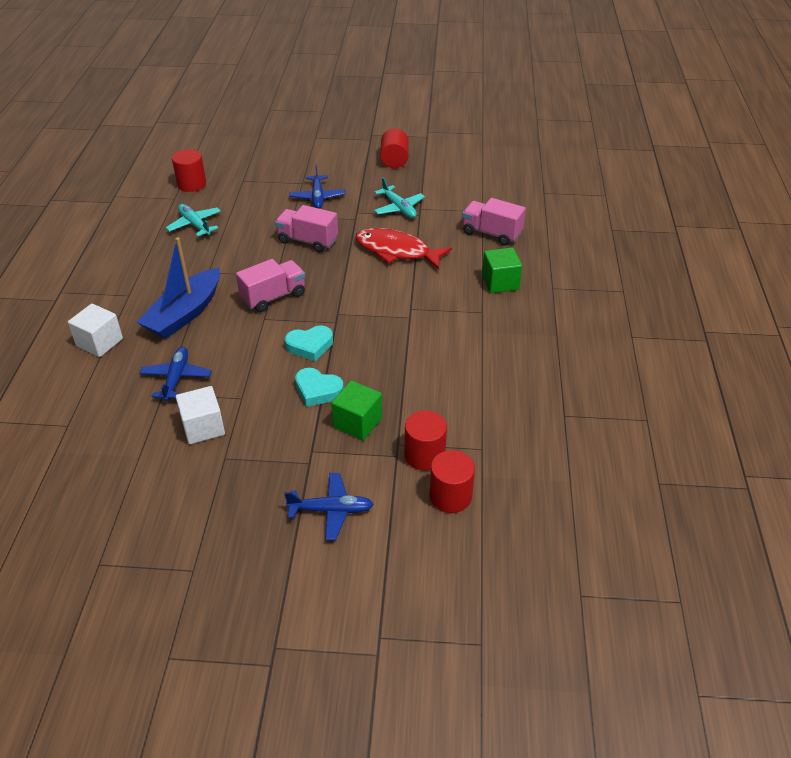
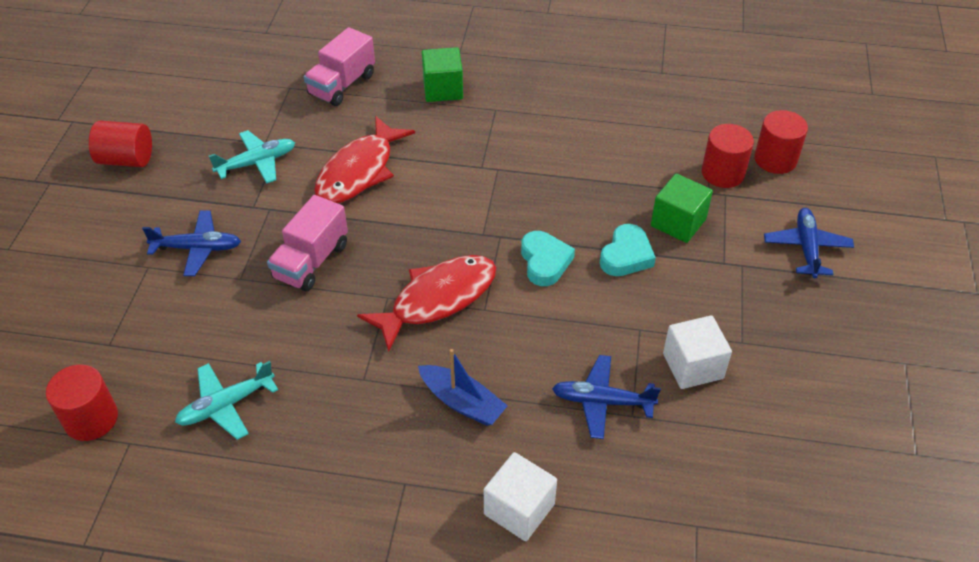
camera: 85 degrees left, 5 degrees up
blue boat [137,237,220,339] -> blue boat [418,349,508,426], size x0.62
pink truck [236,259,305,312] -> red fish [357,255,496,352]

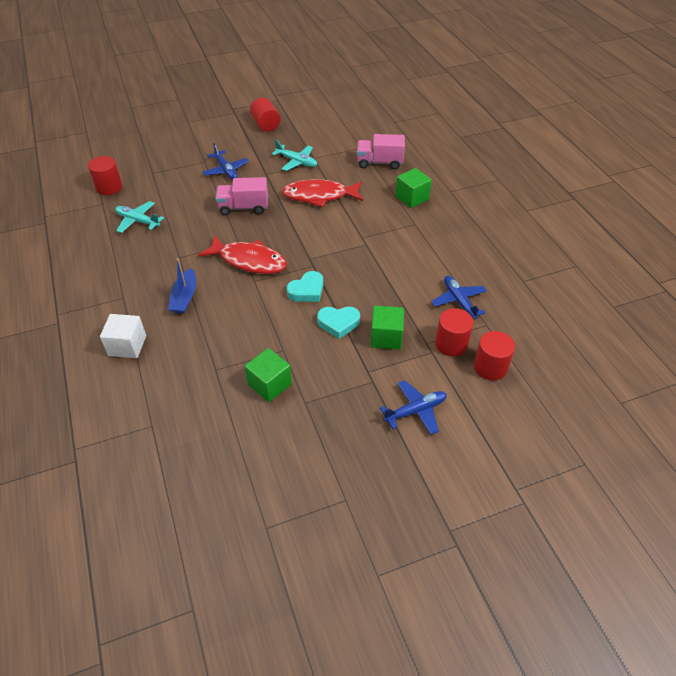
camera: 60 degrees right, 0 degrees up
blue plane [552,355,661,439] -> blue plane moved to [431,276,487,319]
white cube [663,315,732,389] -> green cube [244,348,292,402]

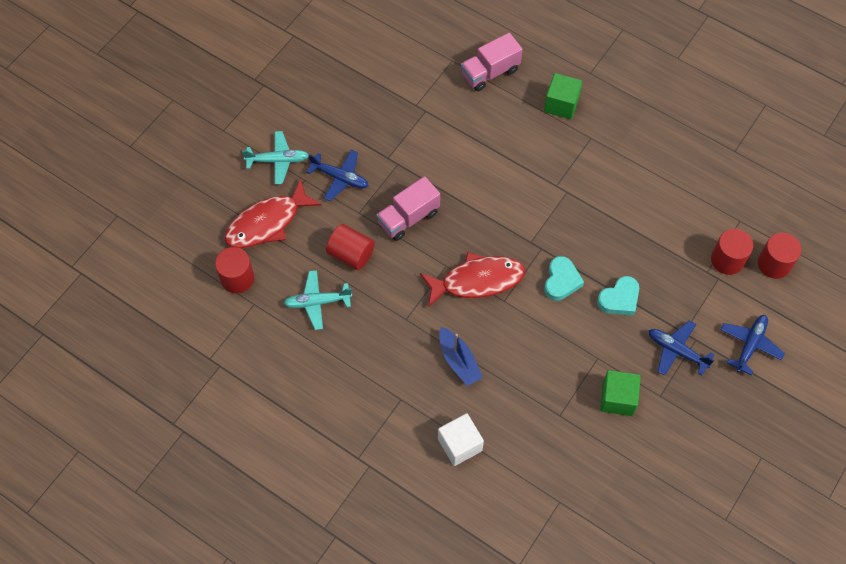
camera: 35 degrees left, 15 degrees up
red cylinder [250,98,280,132] -> red cylinder moved to [326,224,375,270]
turquoise plane [272,140,317,171] -> turquoise plane moved to [242,131,308,184]
red fish [282,179,363,207] -> red fish moved to [224,179,322,248]
green cube [371,306,404,350] -> none
blue plane [431,276,487,319] -> blue plane moved to [648,320,715,376]

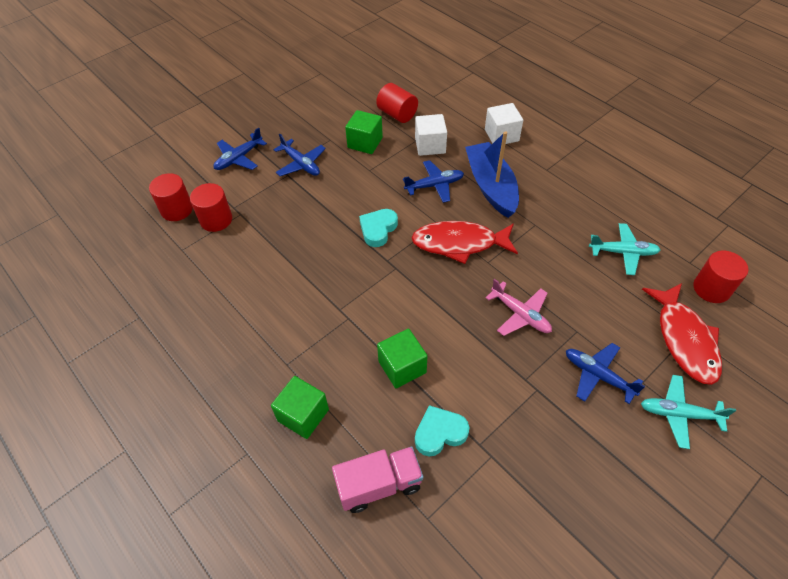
camera: 165 degrees left, 10 degrees down
red fish [224,179,322,248] -> red fish turned 105 degrees clockwise [642,283,722,385]
red cylinder [326,224,375,270] -> red cylinder moved to [376,83,418,123]
pink truck [376,176,440,241] -> pink plane [485,279,552,336]
blue boat [439,327,483,386] -> blue boat [465,131,519,218], size x1.61
turquoise heart [597,276,639,316] -> turquoise heart moved to [415,405,469,457]
none -> green cube [377,328,428,388]
none -> blue plane [403,160,464,203]
none -> white cube [415,114,447,156]

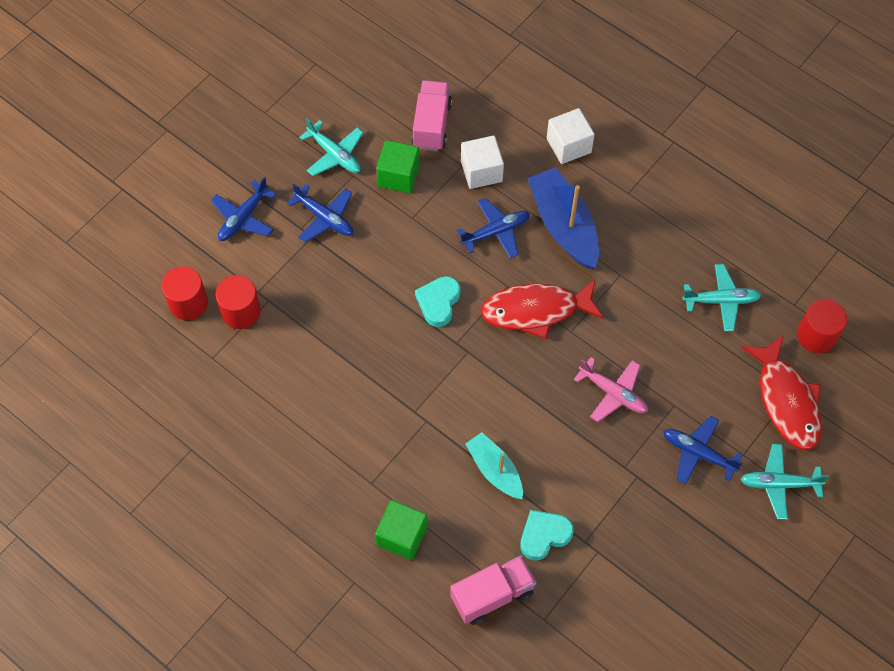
camera: 10 degrees left, 10 degrees up
red cylinder [376,83,418,123] -> pink truck [412,80,452,151]
green cube [377,328,428,388] -> turquoise boat [465,432,523,499]
none -> turquoise plane [299,118,364,176]

